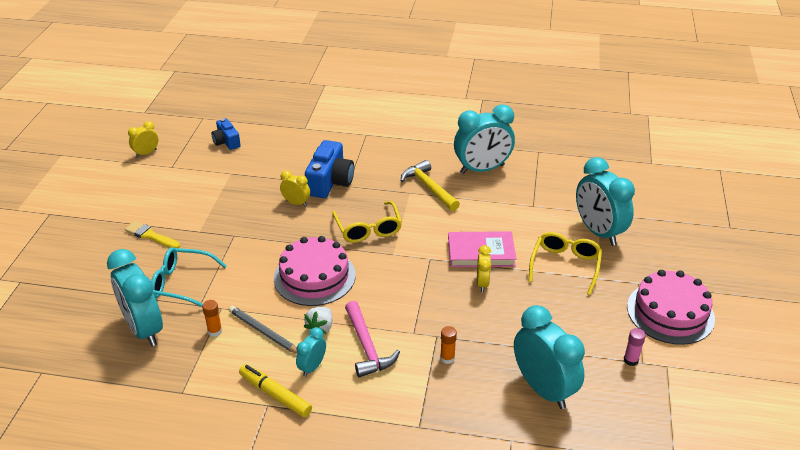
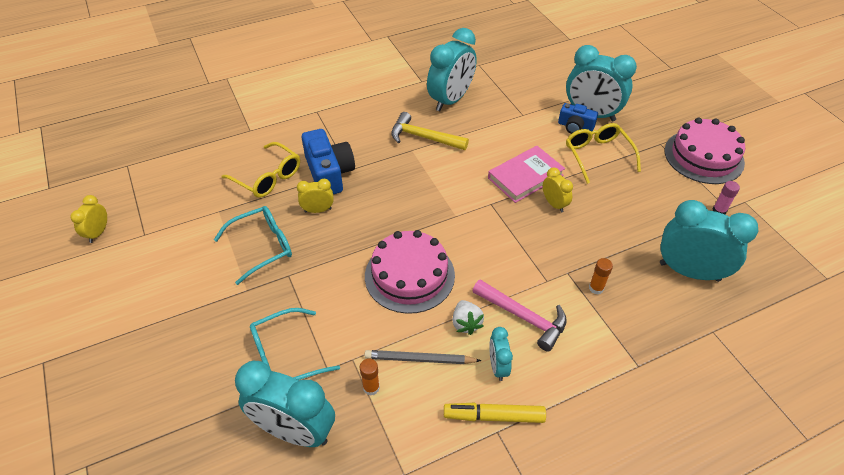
camera: 35 degrees left, 10 degrees up
yellow brush [125,221,180,248] -> none
blue camera [211,118,241,150] -> blue camera moved to [558,103,598,134]
yellow glasses [333,201,402,243] -> yellow glasses moved to [222,142,300,198]
none -> turquoise glasses [214,206,292,285]

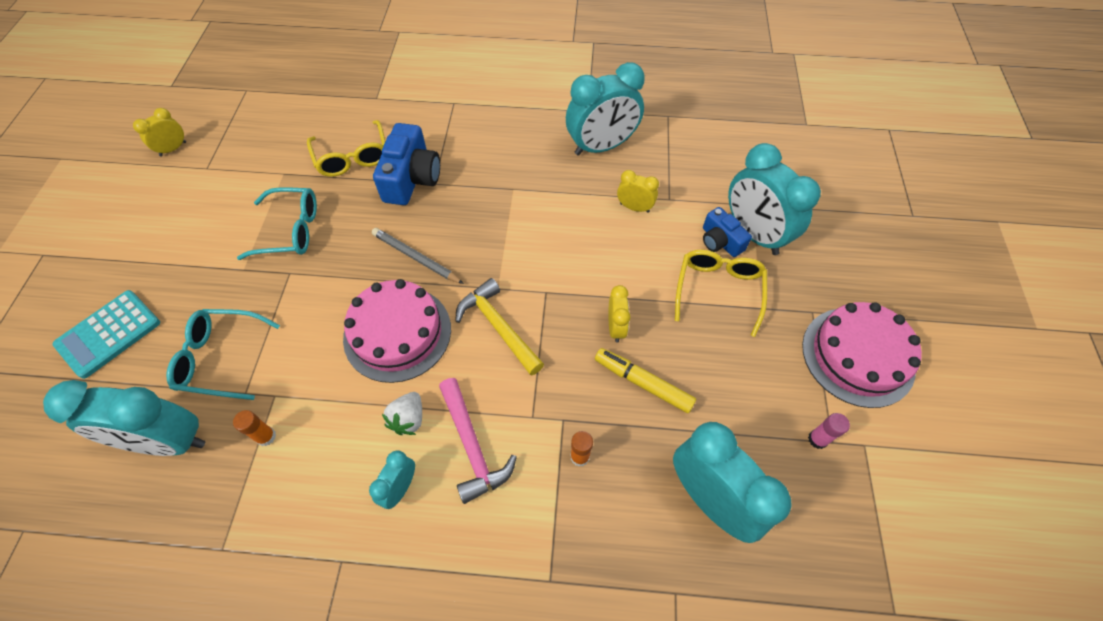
camera: 30 degrees right, 10 degrees up
turquoise clock [235,361,335,447] -> turquoise clock turned 45 degrees counterclockwise [43,380,205,456]
yellow clock [297,179,334,213] -> yellow clock moved to [617,170,659,213]
grey pencil [364,350,481,364] -> grey pencil moved to [372,228,464,284]
yellow hammer [391,112,469,150] -> yellow hammer moved to [455,278,544,376]
yellow marker [444,403,546,423] -> yellow marker moved to [595,348,696,413]
pink book [488,146,565,203] -> none
none -> turquoise calculator [52,290,160,379]

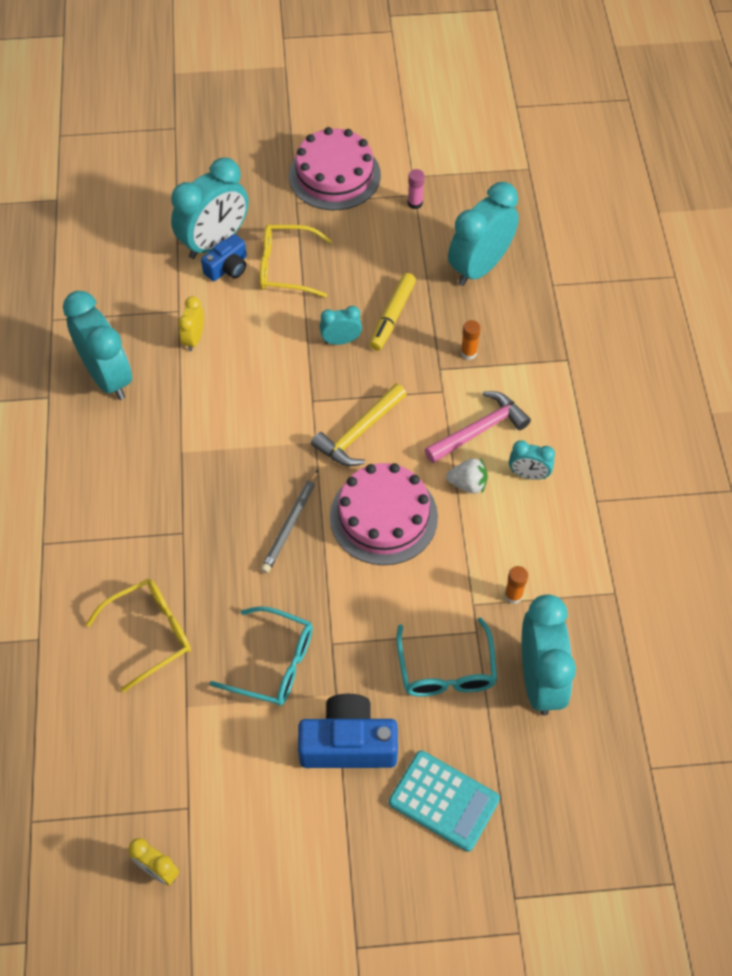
camera: 100 degrees left, 0 degrees up
turquoise glasses [237,187,317,260] -> turquoise glasses turned 120 degrees clockwise [209,606,313,706]
blue camera [373,123,440,205] -> blue camera moved to [298,694,398,768]
yellow clock [608,285,630,343] -> turquoise clock [320,306,362,345]

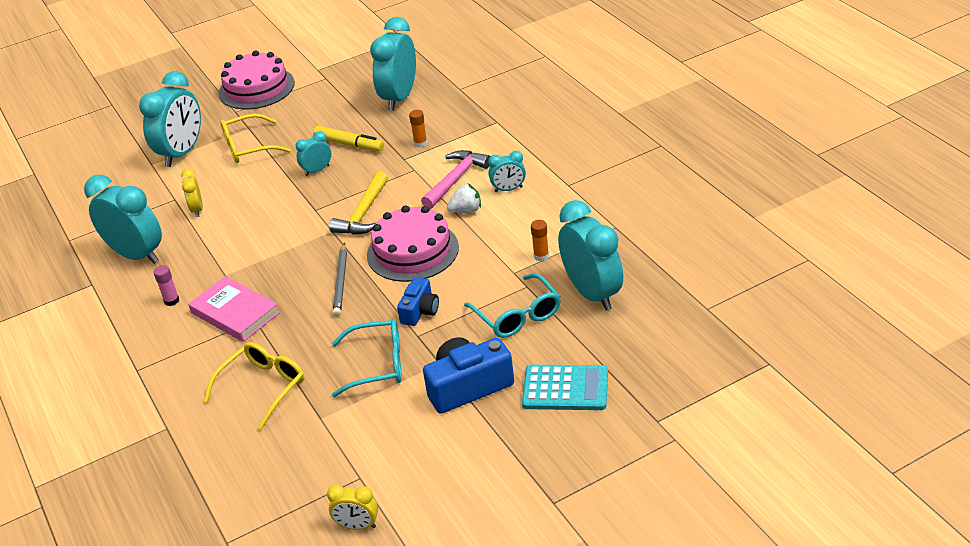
camera: 20 degrees left, 20 degrees down
blue camera [201,234,247,281] -> blue camera moved to [397,277,439,326]
yellow marker [370,273,416,351] -> yellow marker turned 60 degrees counterclockwise [313,126,384,151]
pink glue stick [408,169,425,209] -> pink glue stick moved to [153,265,179,306]
none -> pink book [188,276,280,342]

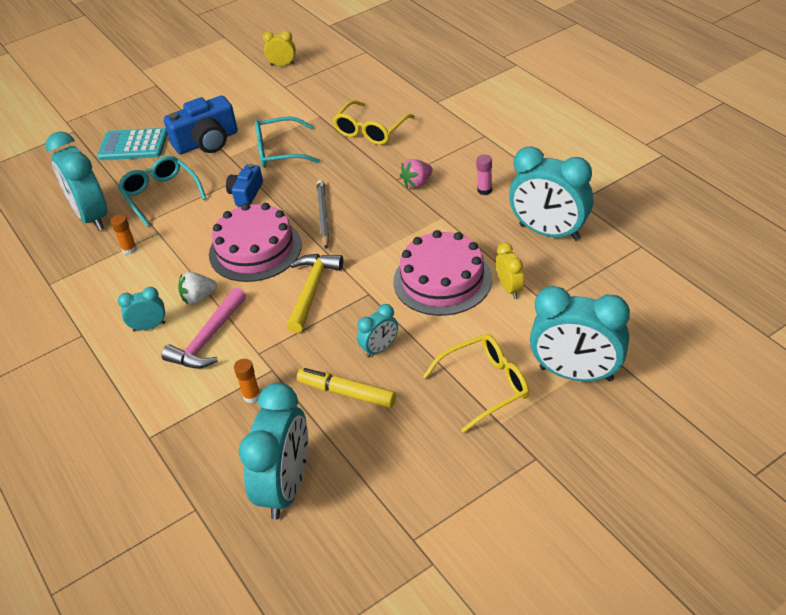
camera: 175 degrees right, 5 degrees up
turquoise clock [139,71,201,167] -> turquoise clock turned 90 degrees counterclockwise [530,286,630,381]
pink book [188,276,280,342] -> pink strawberry [400,159,433,188]
pink cake [219,51,295,109] -> pink cake moved to [393,230,492,316]

